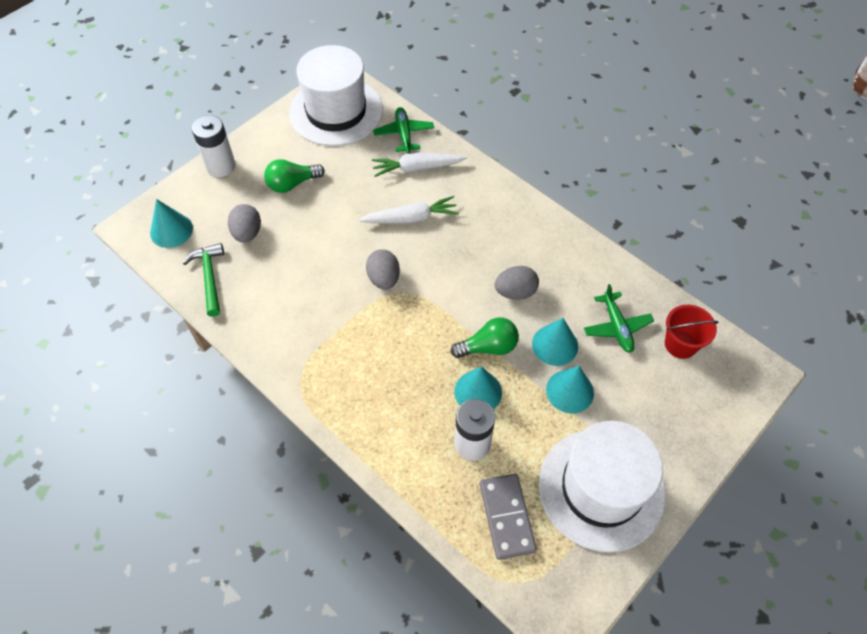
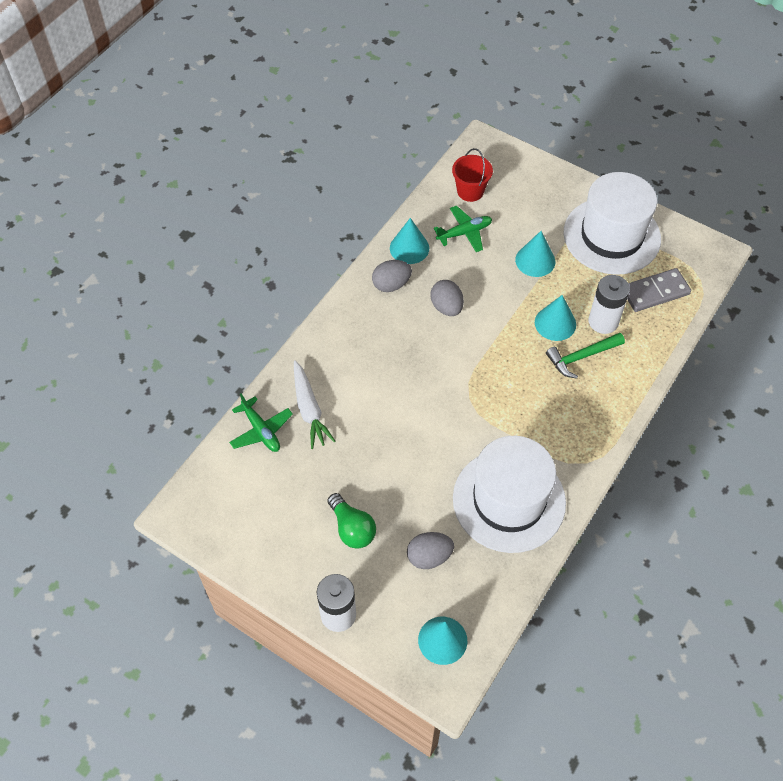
camera: 100 degrees left, 0 degrees up
green hammer [183,243,224,317] -> green hammer moved to [546,333,625,379]
white hat [289,45,383,146] -> white hat moved to [453,436,566,553]
white carrot [359,196,459,224] -> none
grey egg [366,249,400,290] -> grey egg moved to [372,260,412,292]
green plane [373,107,434,153] -> green plane turned 105 degrees counterclockwise [229,394,293,452]
green light bulb [451,317,519,358] -> none
turquoise cone [532,318,578,366] -> turquoise cone moved to [390,218,429,264]

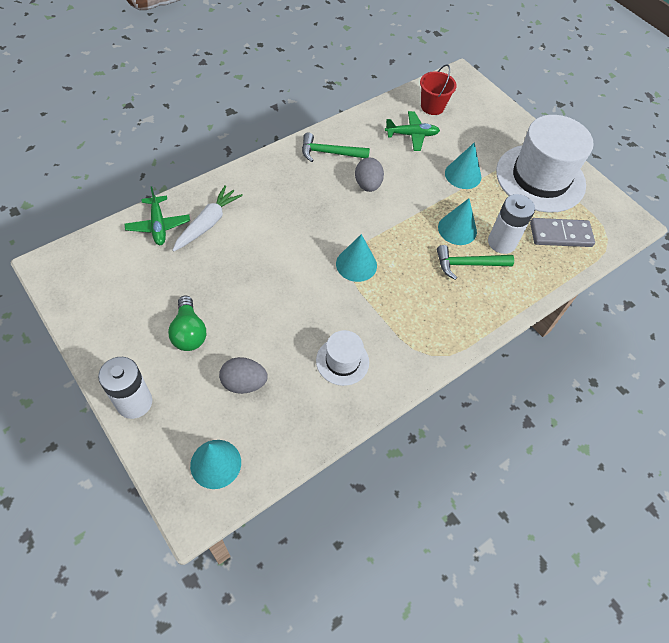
camera: 15 degrees right, 0 degrees up
white carrot [294,360,336,449] -> white carrot turned 150 degrees counterclockwise [172,185,243,252]
grey egg [372,260,412,292] -> green hammer [302,133,370,162]
turquoise cone [390,218,429,264] -> turquoise cone moved to [336,234,377,282]
white hat [453,436,566,553] -> white hat [316,330,369,386], size x0.48

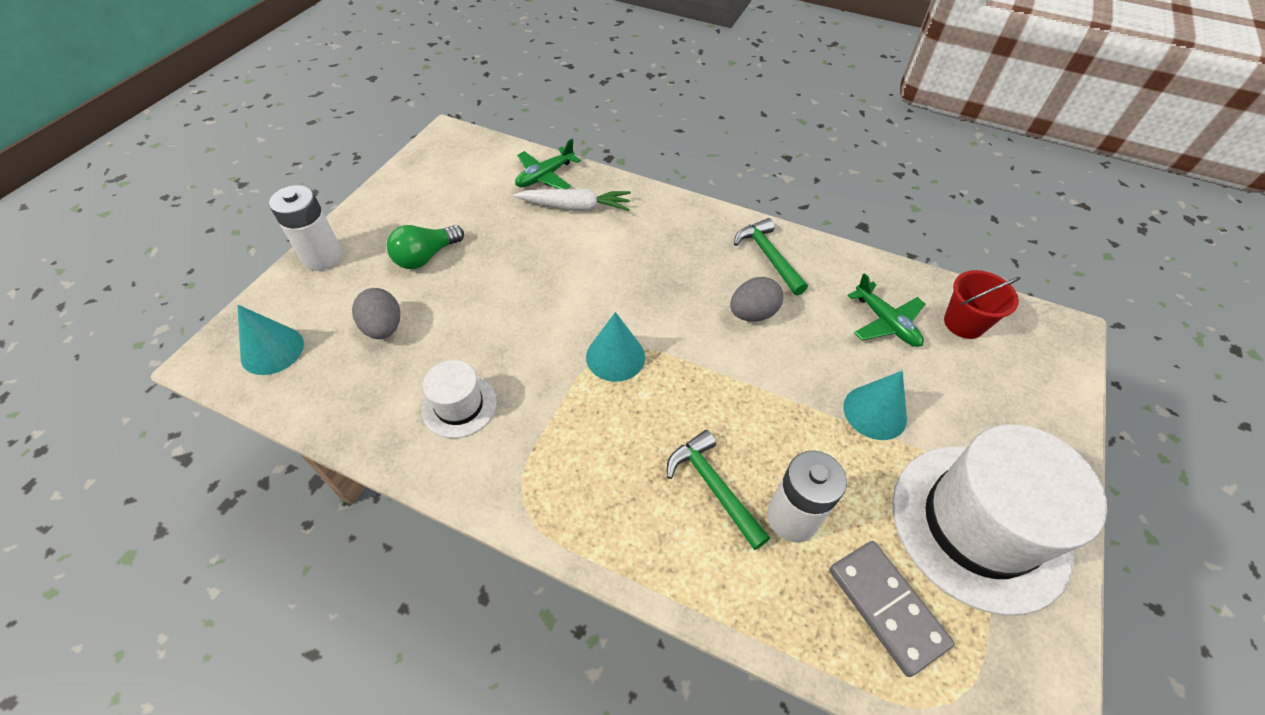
camera: 65 degrees right, 5 degrees down
turquoise cone [438,198,477,245] -> none

